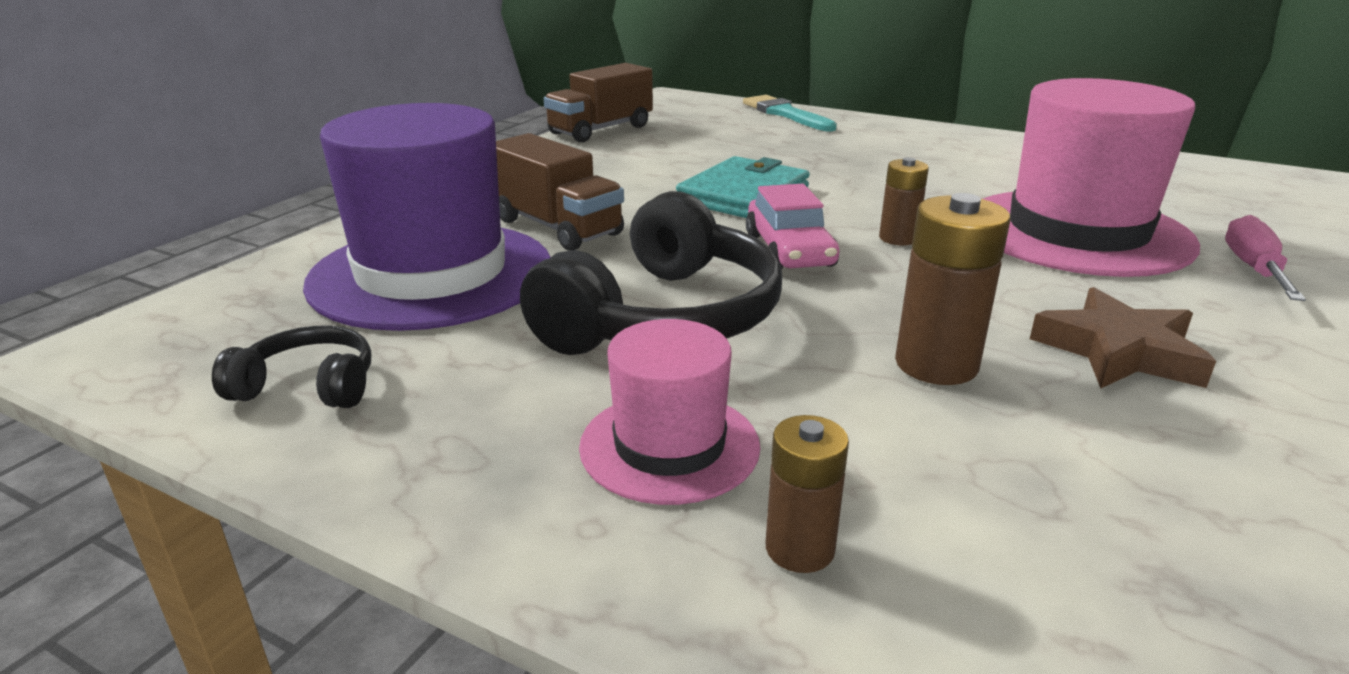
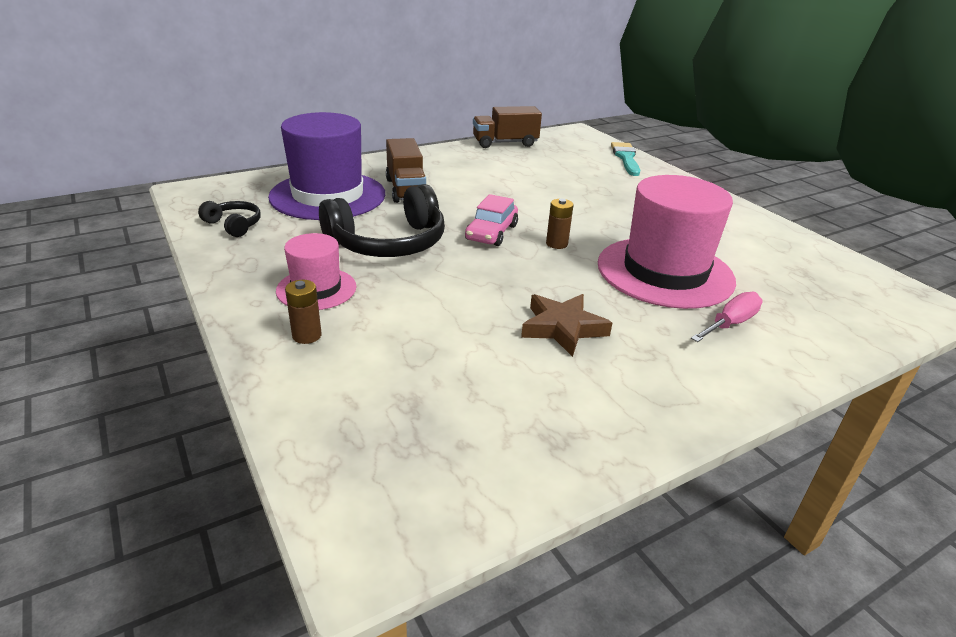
camera: 30 degrees right, 5 degrees up
turquoise wallet [676,156,810,218] -> none
brown battery [895,193,1011,385] -> none

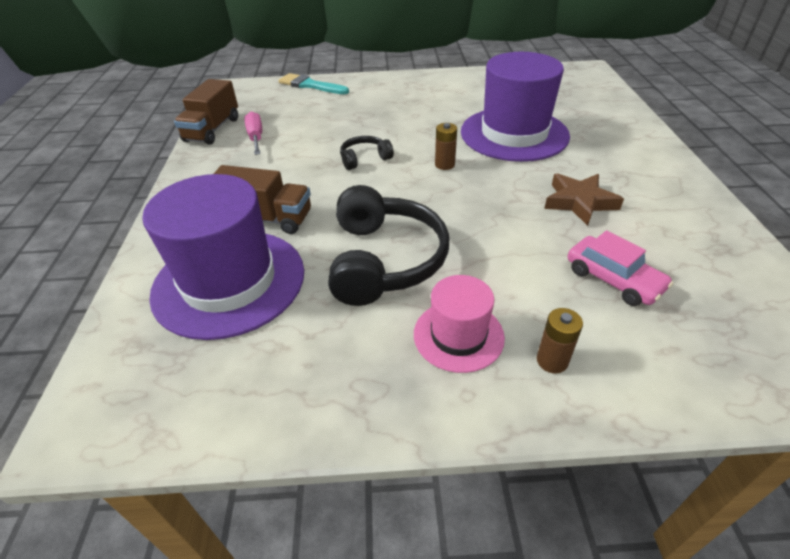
camera: 60 degrees left, 10 degrees up
black headphones [198,201,261,237] -> black headphones moved to [340,136,394,170]
pink car [465,194,518,246] -> pink car moved to [568,231,673,306]
pink hat [598,175,736,309] -> purple hat [461,52,570,162]
pink screwdriver [691,292,763,342] -> pink screwdriver moved to [244,112,262,155]

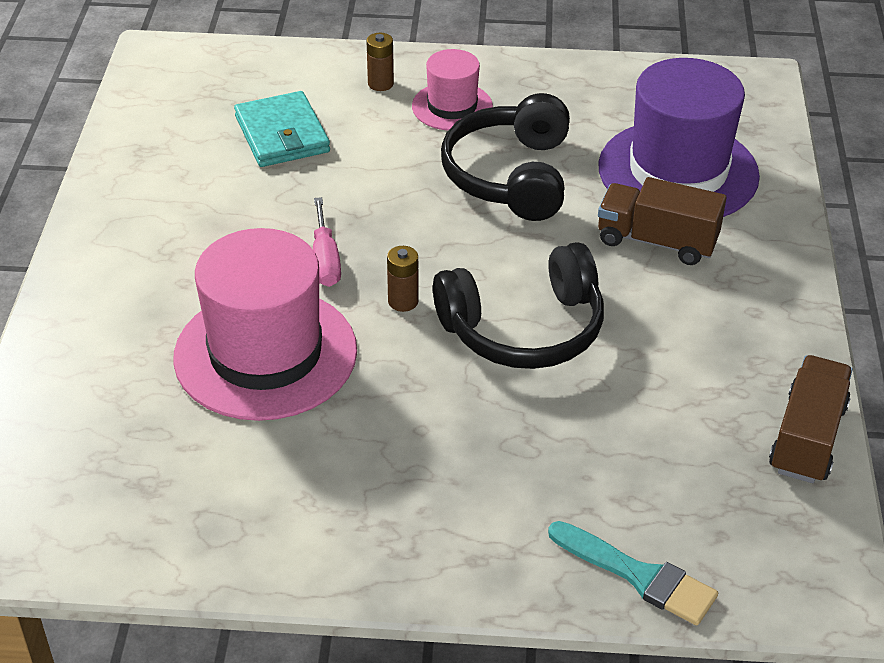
camera: 175 degrees left, 0 degrees up
pink screwdriver [244,112,262,155] -> pink screwdriver moved to [313,197,341,287]
black headphones [340,136,394,170] -> black headphones [433,242,604,369], size x2.04
purple hat [461,52,570,162] -> pink hat [173,228,357,421]
brown star [544,173,624,226] -> none
pink car [568,231,673,306] -> turquoise wallet [234,91,330,167]

